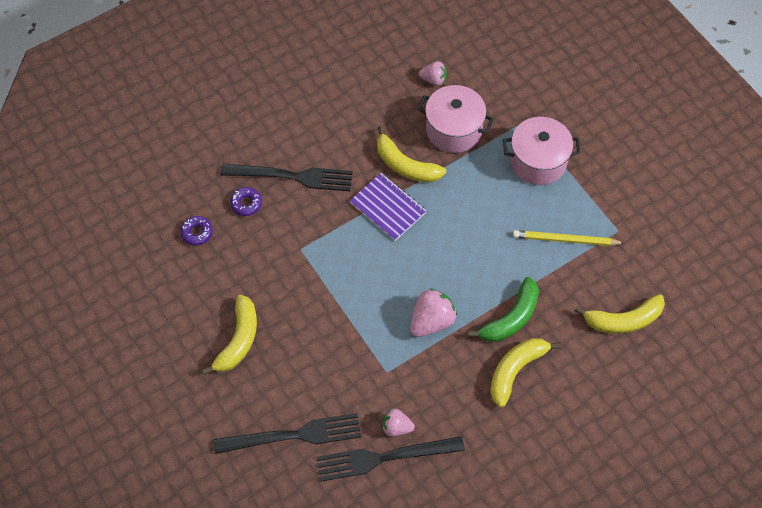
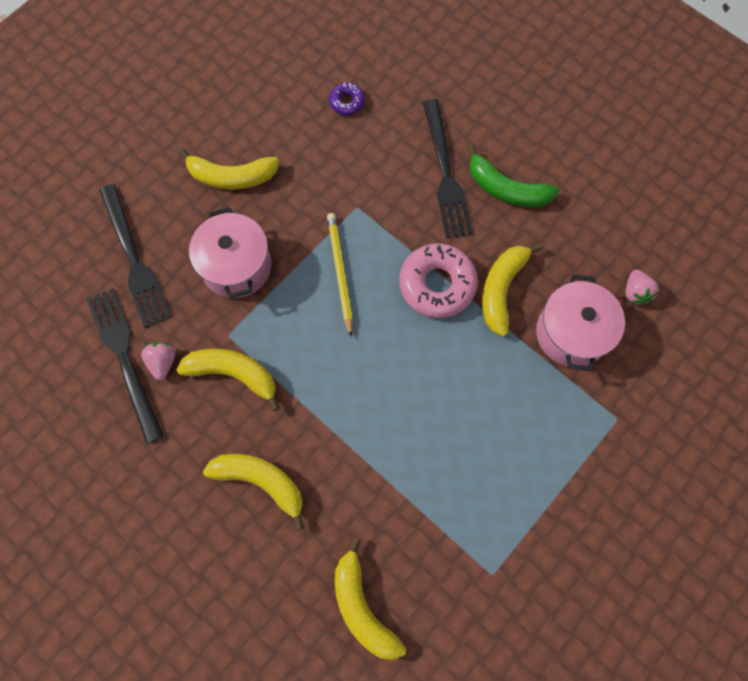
camera: 75 degrees right, 10 degrees up
purple donut [230,187,262,216] -> none
purple notebook [350,173,427,241] -> pink donut [399,243,478,318]
pink strawberry [410,288,457,337] -> none
green banana [468,277,539,342] -> green banana moved to [467,144,559,207]
pink pot [503,117,581,185] -> pink pot moved to [189,207,272,298]
yellow pencil [513,230,625,246] -> yellow pencil moved to [327,213,353,337]
none -> yellow banana [176,349,280,411]

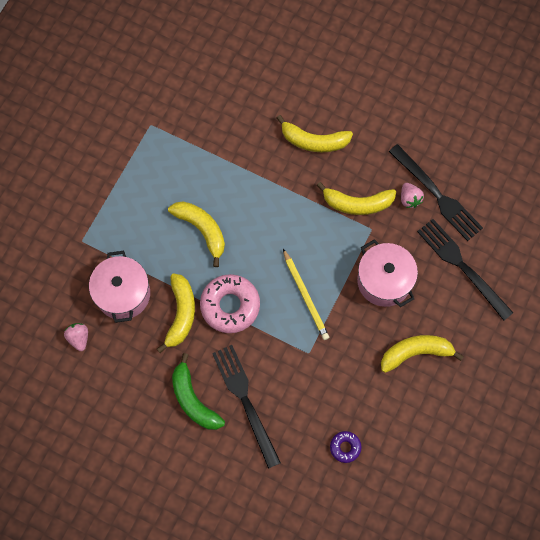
camera: 165 degrees right, 0 degrees up
yellow banana [335,537,406,660] -> yellow banana moved to [168,201,225,267]
green banana [467,144,559,207] -> green banana turned 135 degrees counterclockwise [172,353,225,430]

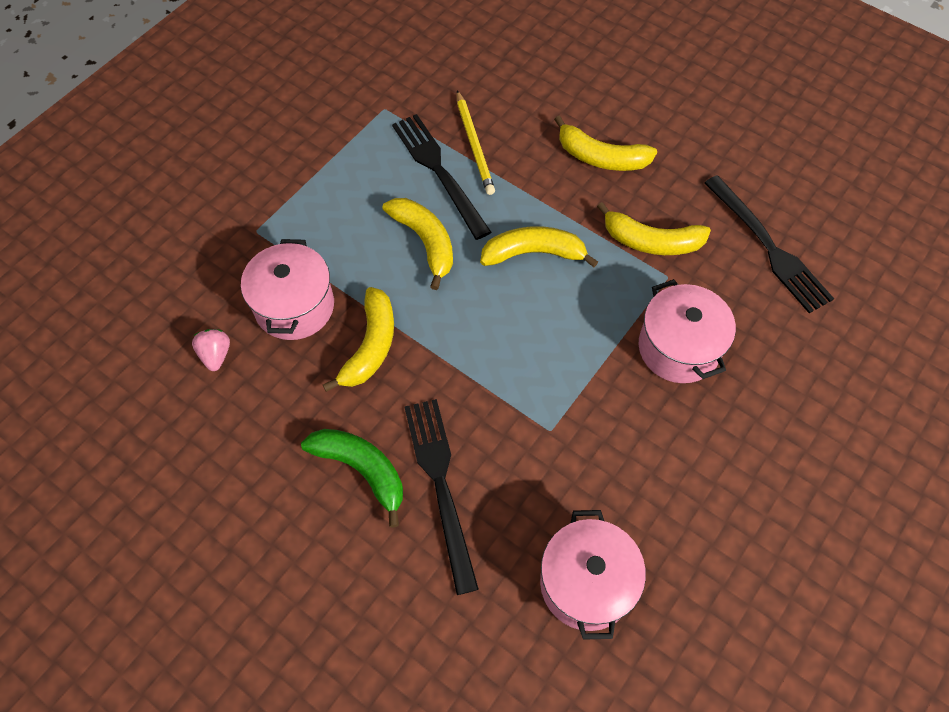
camera: 10 degrees right, 10 degrees down
green banana [172,353,225,430] -> green banana turned 150 degrees clockwise [301,429,403,528]
pink donut [200,274,260,333] -> none
yellow pencil [283,249,329,340] -> yellow pencil moved to [457,90,495,195]
purple donut [330,431,361,463] -> pink pot [540,510,646,640]
yellow banana [381,335,464,373] -> yellow banana moved to [480,226,598,267]
pink strawberry [401,183,424,208] -> none
black fork [417,219,513,320] -> black fork moved to [392,114,491,240]

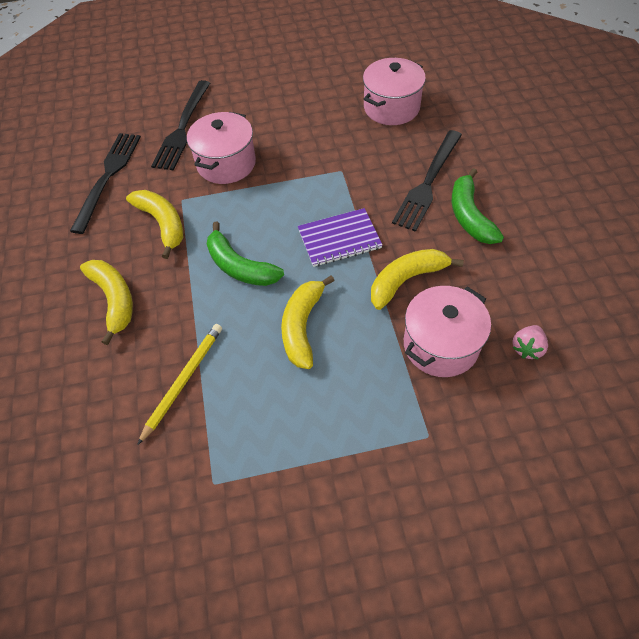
camera: 135 degrees left, 5 degrees down
black fork [392,114,491,240] -> black fork moved to [151,80,210,170]
yellow banana [480,226,598,267] -> green banana [207,221,284,286]
none -> purple notebook [298,208,382,267]

